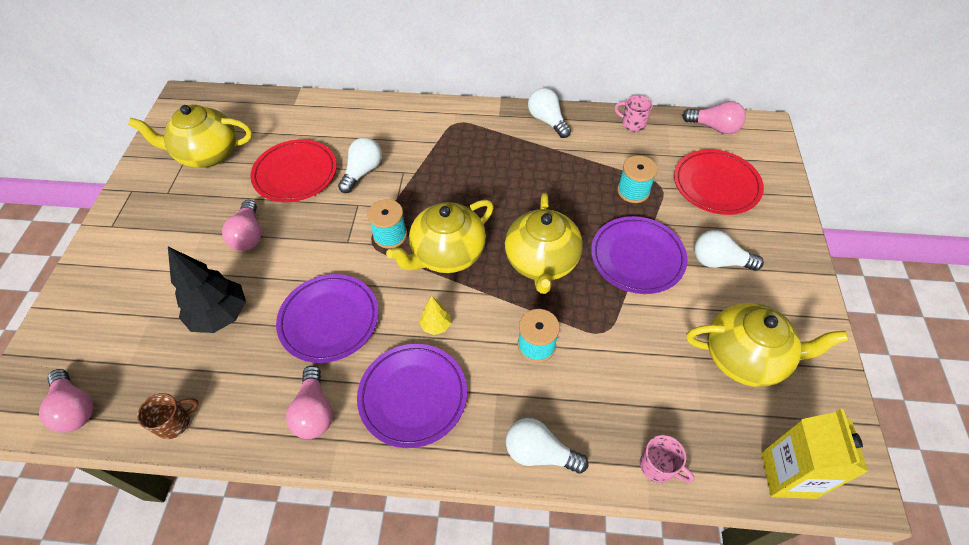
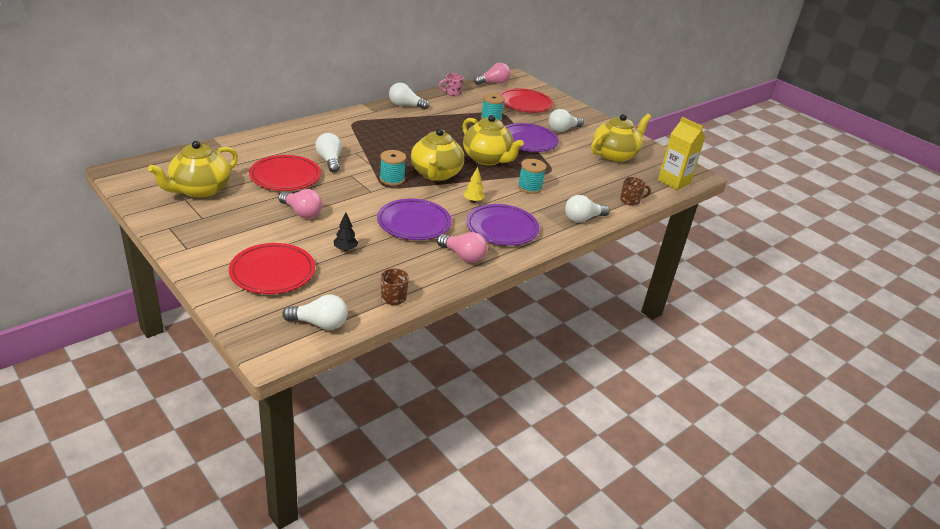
camera: 50 degrees left, 20 degrees down
pink light bulb [39,369,93,433] -> white light bulb [282,295,348,330]
black tree [168,247,246,333] -> black tree [334,212,358,251], size x0.49
pink mug [640,435,694,483] -> brown mug [620,177,651,206]
none -> red plate [229,243,315,294]

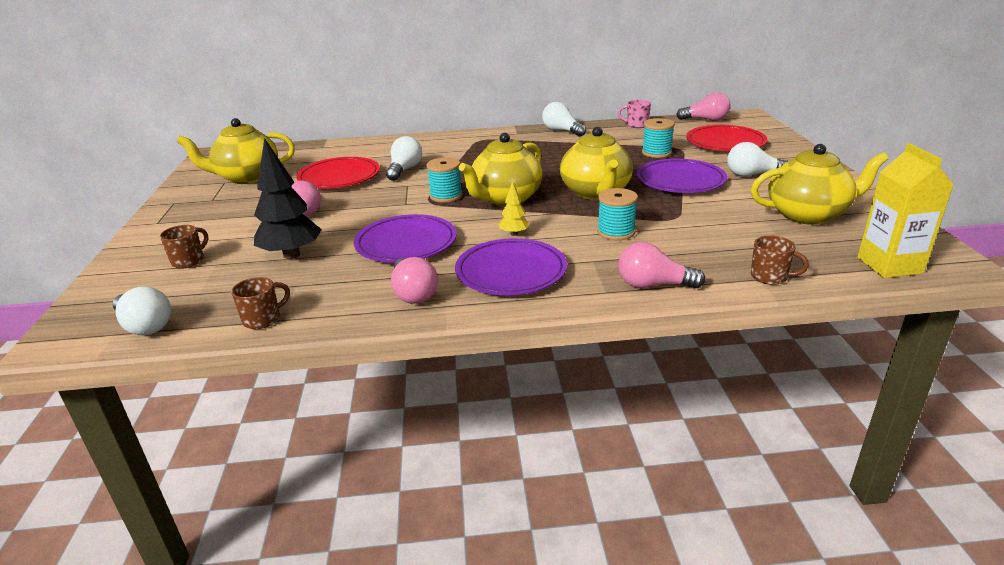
camera: 40 degrees right, 5 degrees down
red plate [229,243,315,294] -> brown mug [160,225,208,269]
black tree [334,212,358,251] -> black tree [254,138,322,259], size x2.05
white light bulb [565,195,610,223] -> pink light bulb [618,242,706,288]

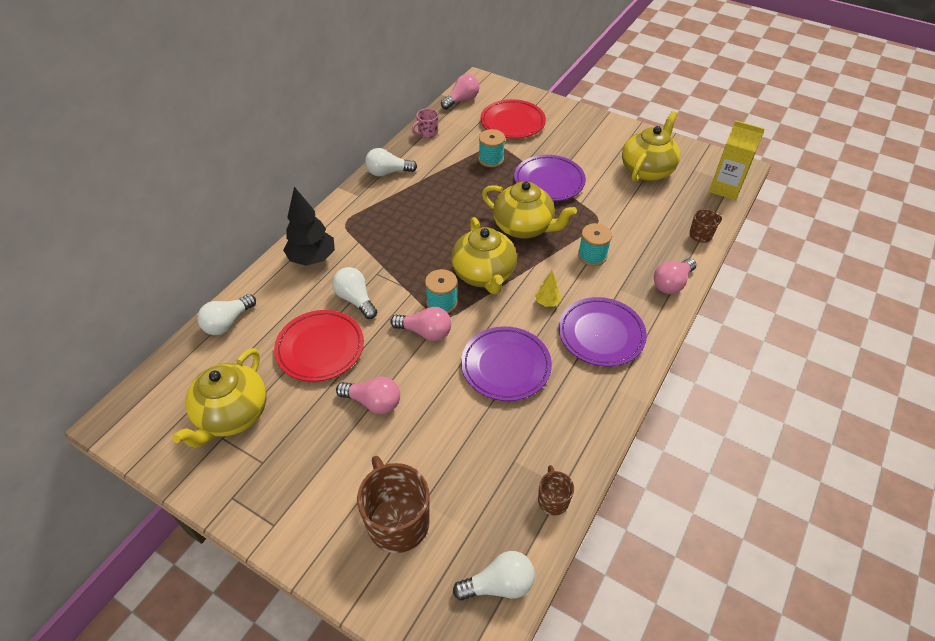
camera: 55 degrees left, 20 degrees up
brown mug [160,225,208,269] -> brown mug [357,456,429,553], size x1.95
black tree [254,138,322,259] -> black tree moved to [283,187,335,266]
pink light bulb [391,257,438,304] -> pink light bulb moved to [390,307,451,341]
white light bulb [727,142,788,177] -> white light bulb moved to [197,294,256,335]

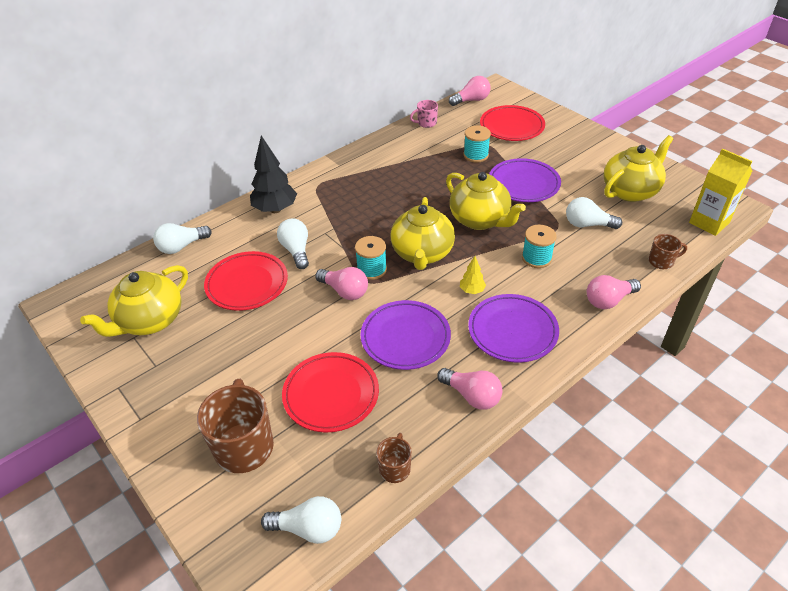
camera: 20 degrees right, 5 degrees down
pink light bulb [336,376,400,414] -> pink light bulb moved to [437,368,503,410]
white light bulb [365,148,417,176] -> white light bulb moved to [566,197,622,229]
none -> red plate [282,352,379,433]

